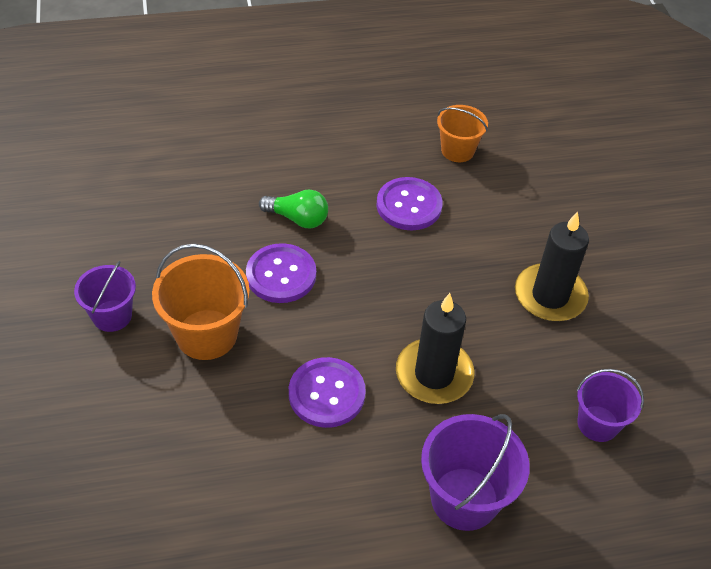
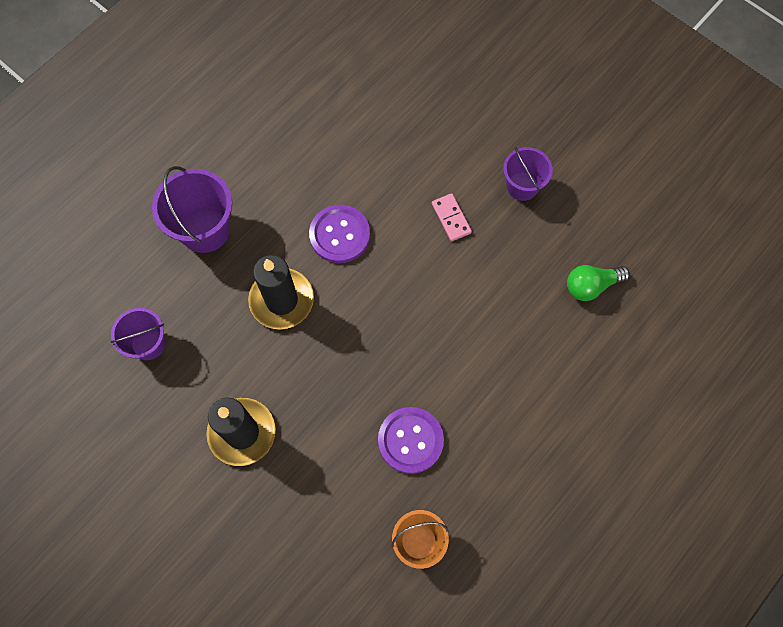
camera: 145 degrees right, 20 degrees up
orange bucket [152,244,250,360] -> pink domino [432,193,472,241]
purple button [246,243,316,303] -> none
green light bulb [259,189,328,228] -> green light bulb moved to [567,265,630,301]

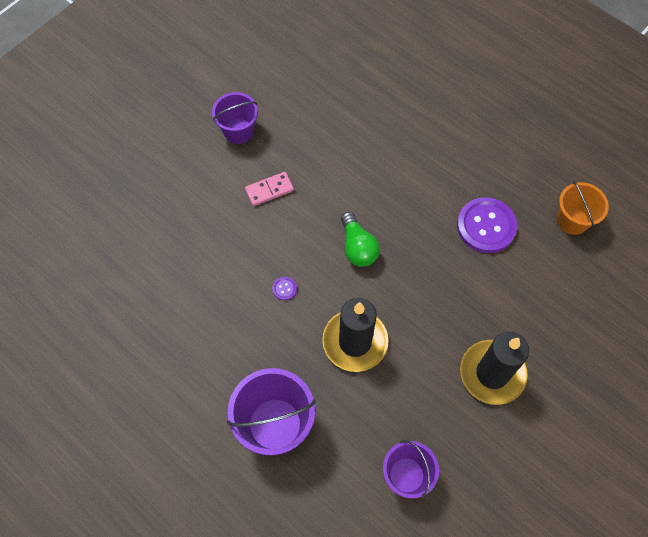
camera: 90 degrees left, 5 degrees down
purple button [309,205,370,263] -> purple button [272,277,297,300], size x0.40
green light bulb [567,265,630,301] -> green light bulb moved to [341,212,380,267]

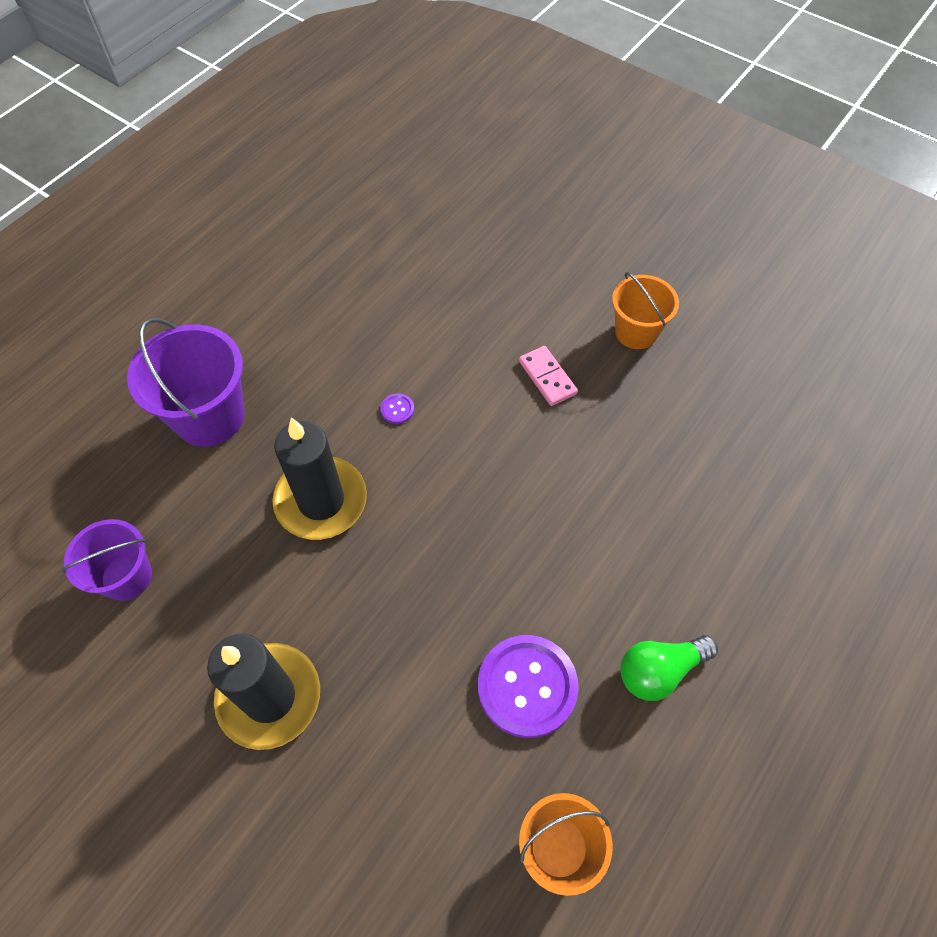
camera: 85 degrees right, 5 degrees down
purple bucket [212,92,258,144] -> orange bucket [612,272,679,349]
green light bulb [341,212,380,267] -> green light bulb moved to [621,635,718,701]

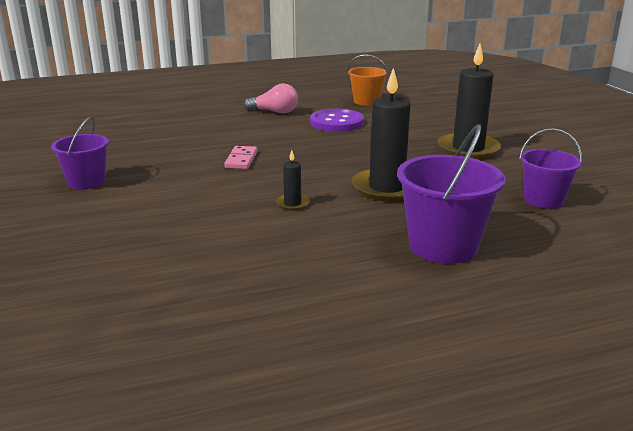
camera: 145 degrees left, 35 degrees down
purple button [380,393,414,424] -> black candle [275,150,310,211]
pink domino [519,346,578,406] -> pink domino moved to [224,146,257,169]
orange bucket [612,272,679,349] -> purple bucket [51,117,109,190]
green light bulb [621,635,718,701] -> pink light bulb [244,83,298,114]

